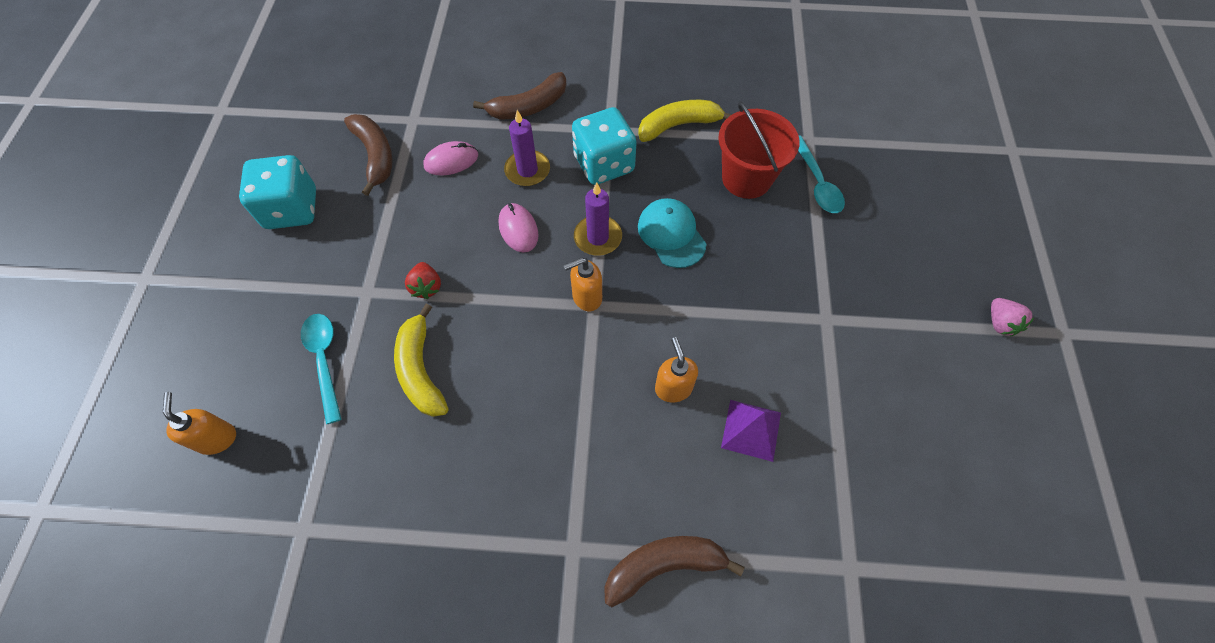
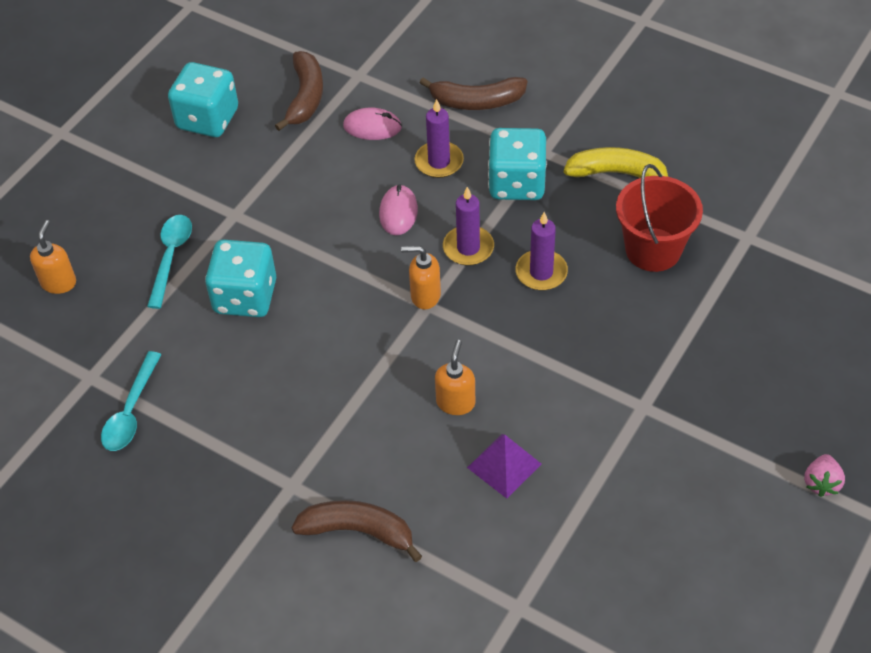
camera: 30 degrees right, 10 degrees down
yellow banana [394,304,449,417] -> turquoise dice [205,240,276,317]
red strawberry [405,262,441,299] -> none
turquoise cap [638,198,707,268] -> purple candle [515,212,568,290]
turquoise spoon [798,135,845,213] -> turquoise spoon moved to [101,351,162,451]

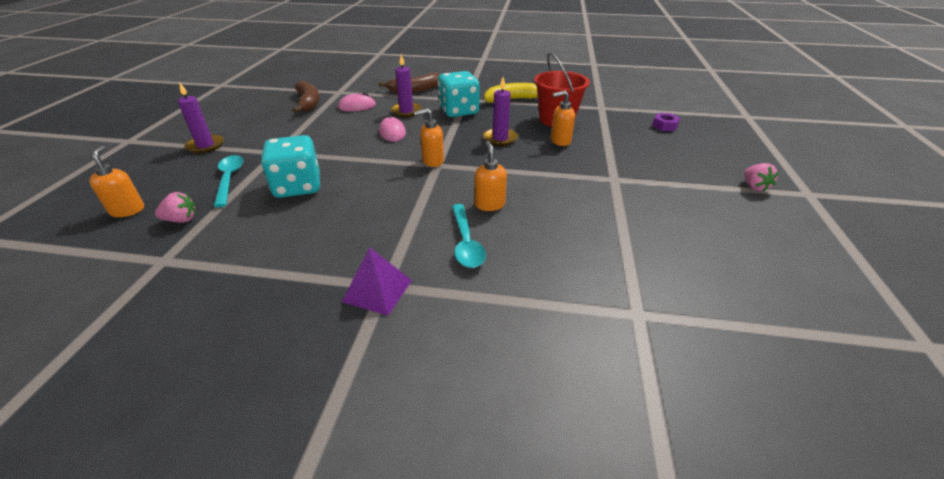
camera: 25 degrees left, 15 degrees down
turquoise spoon [101,351,162,451] -> turquoise spoon moved to [452,204,486,268]
turquoise dice [168,62,238,137] -> none
brown banana [292,500,422,562] -> none
purple candle [443,187,494,265] -> purple candle moved to [177,83,224,153]
purple pyramid [467,434,541,498] -> purple pyramid moved to [342,247,412,316]
none -> pink strawberry [155,192,196,223]
none -> orange soap dispenser [551,90,575,146]
none -> purple nut [652,113,680,131]

